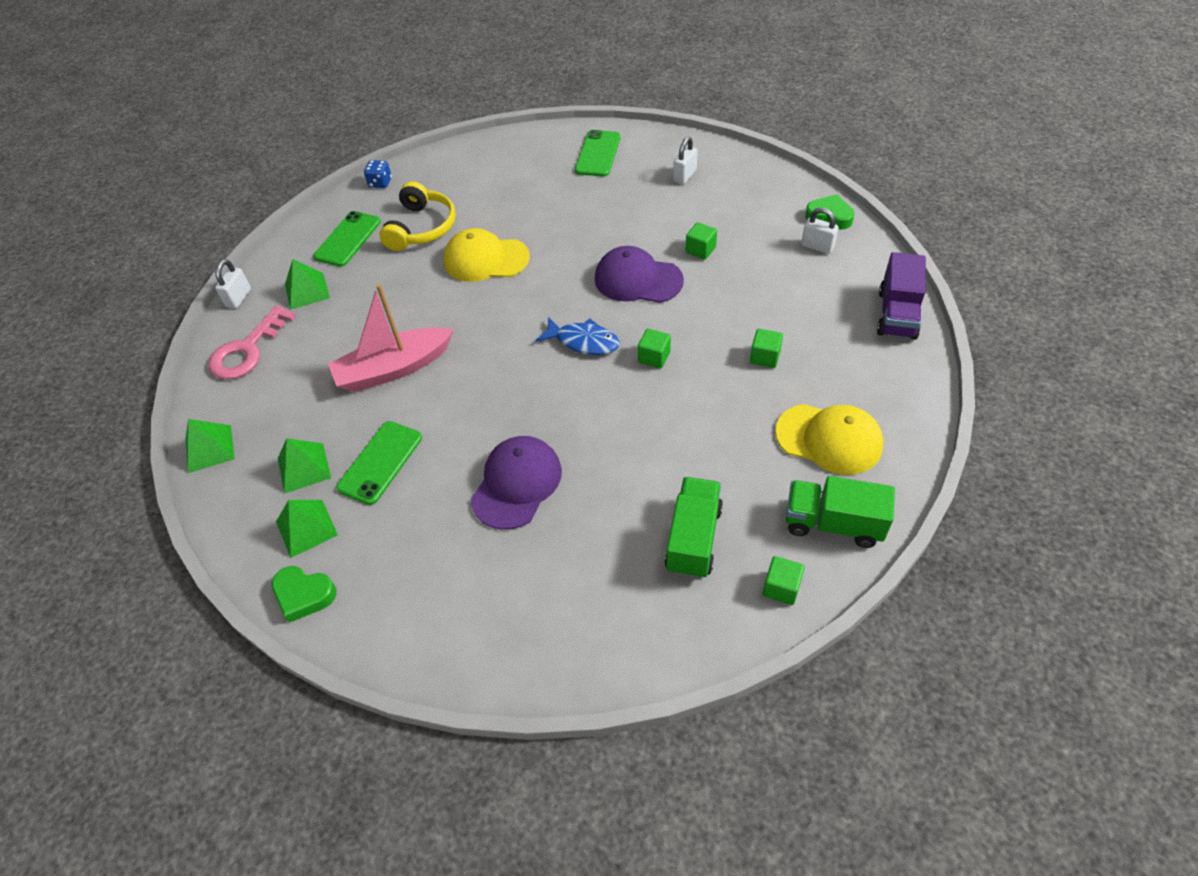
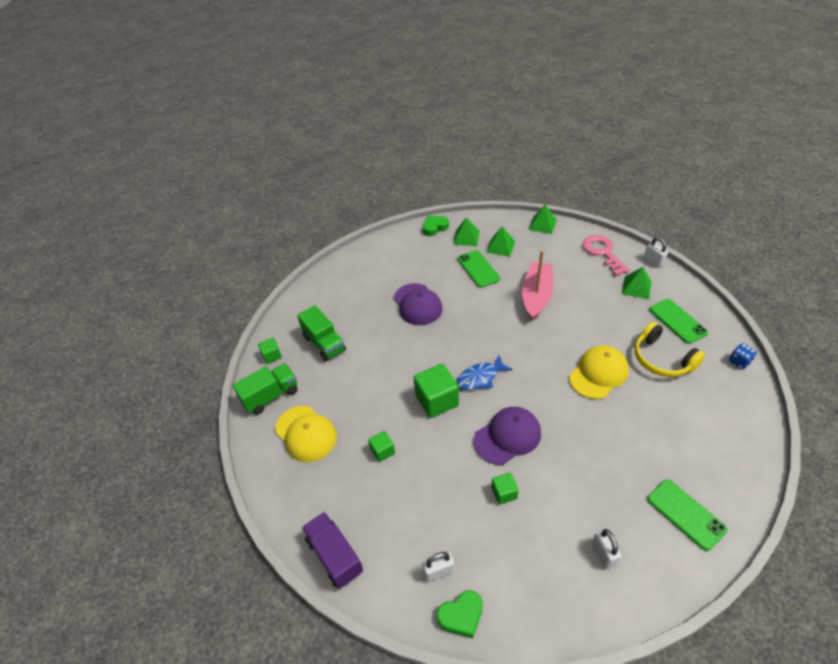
camera: 130 degrees right, 5 degrees down
green cube [638,329,671,369] -> green cube [414,364,459,418], size x1.86
yellow cap [775,404,883,475] -> yellow cap turned 105 degrees counterclockwise [275,406,337,462]

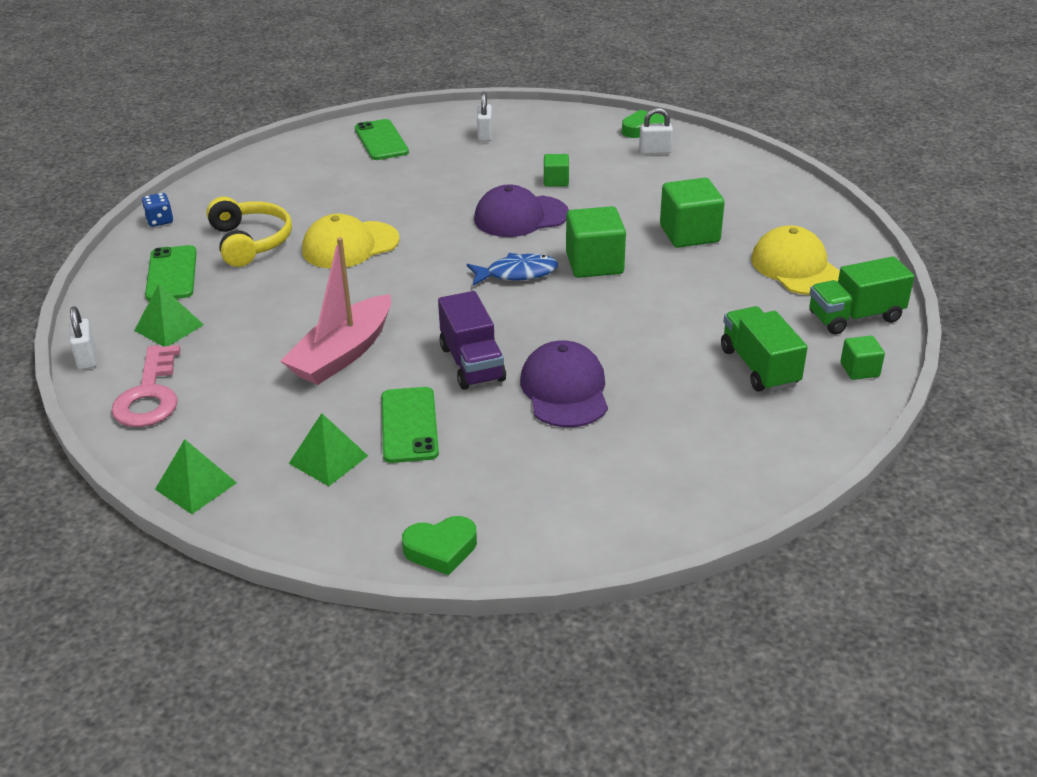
camera: 165 degrees left, 10 degrees down
purple truck [302,512,363,589] -> purple truck moved to [438,291,506,390]
green cube [368,431,395,462] -> green cube [660,178,725,248], size x1.86
green pyramid [453,217,480,246] -> none

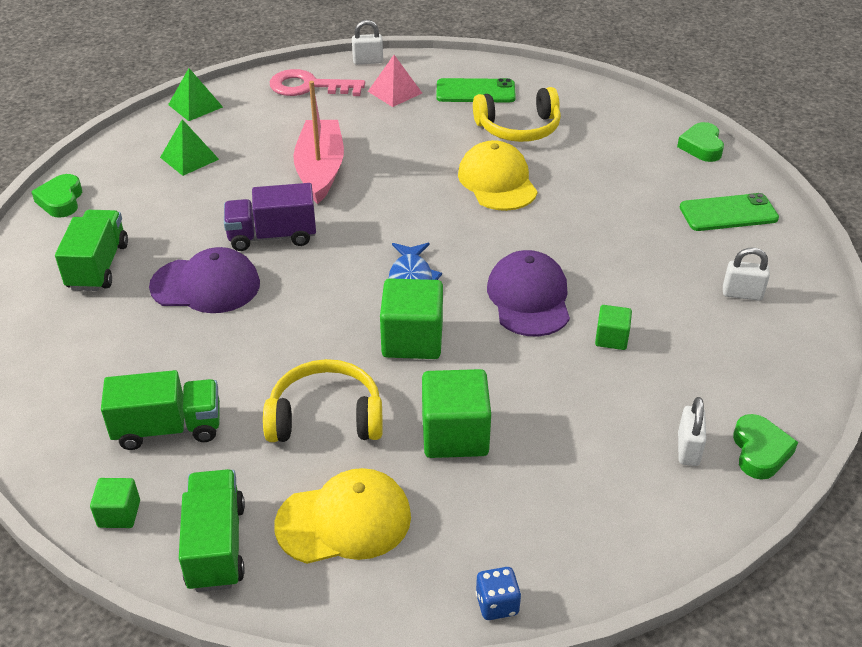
camera: 100 degrees right, 5 degrees up
green pyramid [134,284,204,346] -> pink pyramid [368,55,422,107]
blue dice [142,193,173,227] -> blue dice moved to [476,567,521,620]
pink boat [281,237,391,385] -> pink boat turned 45 degrees clockwise [293,81,344,204]
green phone [381,387,439,463] -> none
none -> green truck [55,210,128,291]
none -> yellow headphones [263,359,383,442]
none -> green heart [677,122,724,162]

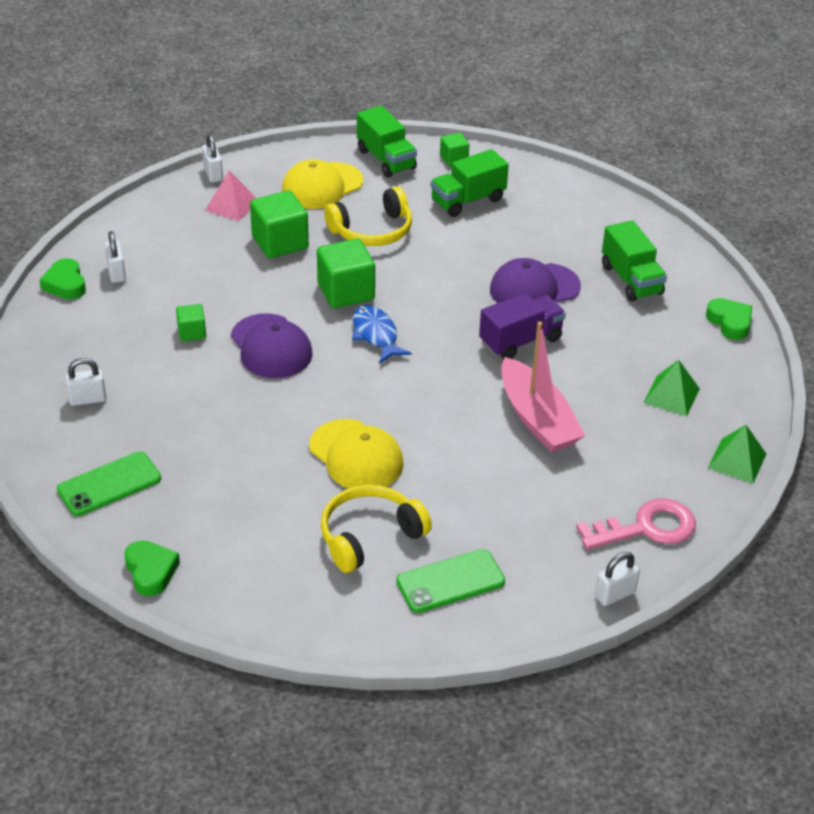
camera: 155 degrees right, 0 degrees up
pink pyramid [368,55,422,107] -> pink pyramid moved to [205,170,257,221]
blue dice [476,567,521,620] -> white padlock [202,134,223,183]

